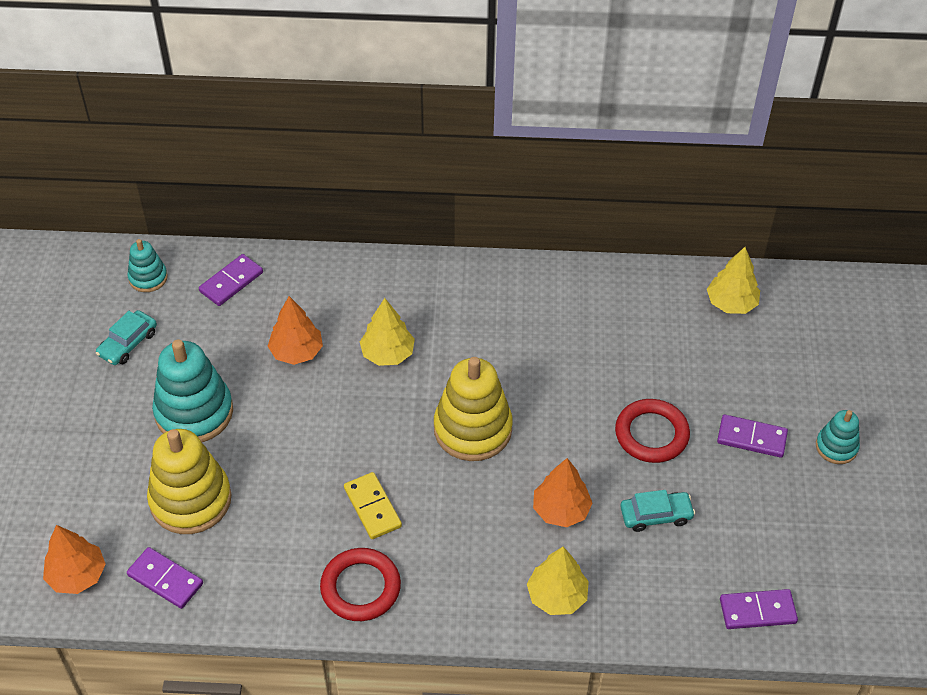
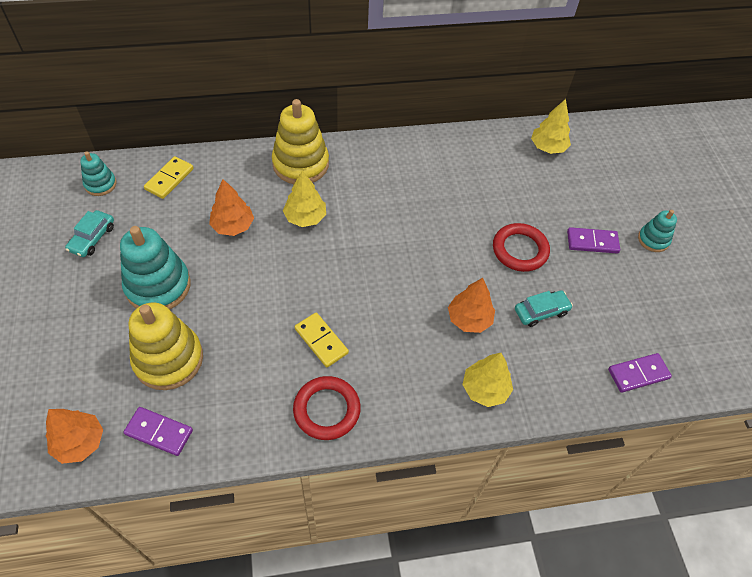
camera: 15 degrees left, 5 degrees up
purple domino [199,254,263,306] -> yellow domino [144,156,194,199]
yellow stacking toy [434,357,513,461] -> yellow stacking toy moved to [272,99,329,184]

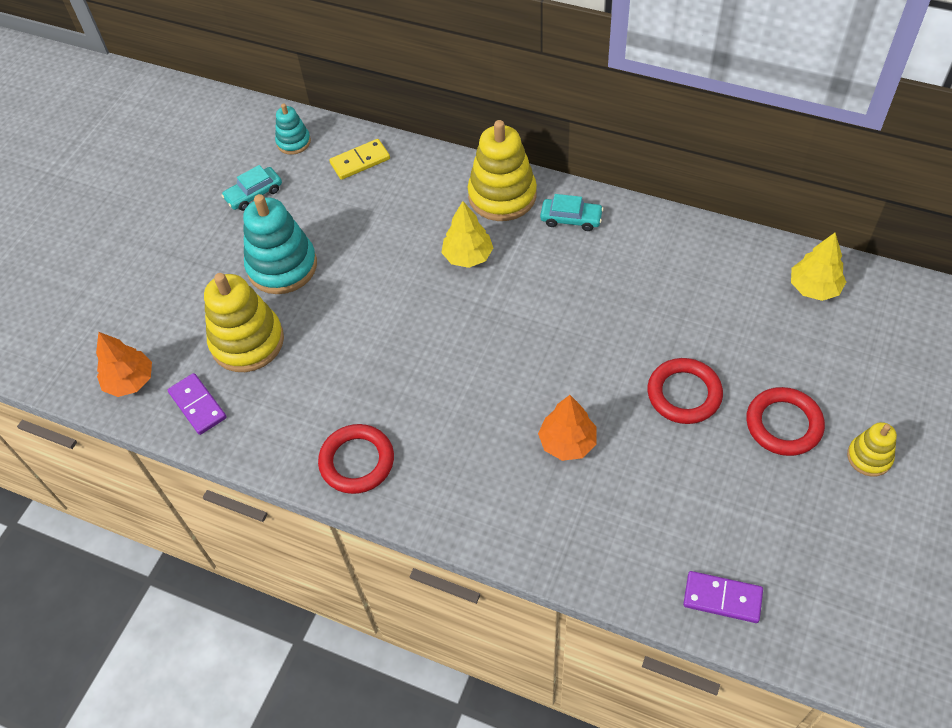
camera: 40 degrees right, 0 degrees up
orange tree [209,179,254,236] -> none
yellow domino [295,313,349,368] -> none
yellow tree [462,353,513,407] -> none
turquoise car [515,290,573,327] -> turquoise car moved to [540,194,604,231]
purple domino [567,227,620,253] -> red ring [746,387,825,456]
turquoise stacking toy [638,210,677,252] -> yellow stacking toy [847,422,897,477]

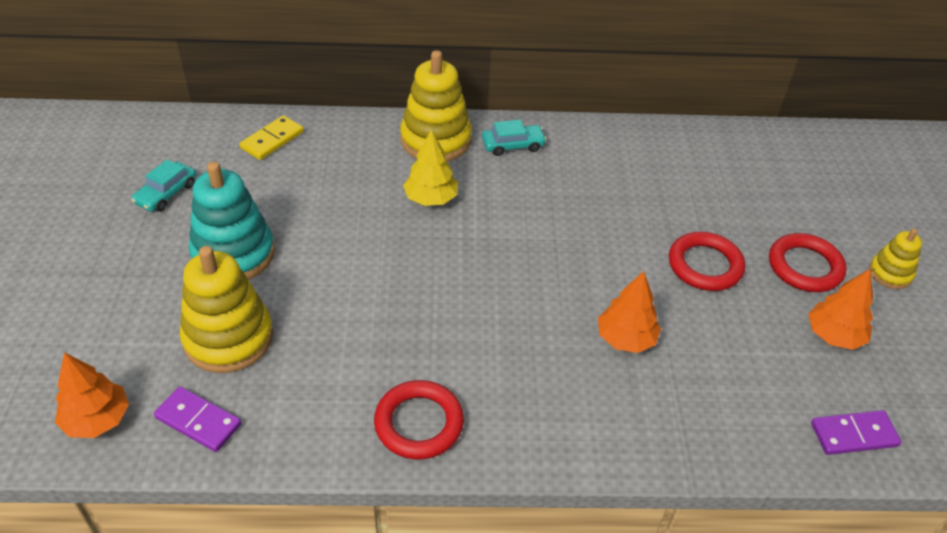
camera: 30 degrees left, 10 degrees down
turquoise stacking toy [275,104,311,155] -> none
yellow tree [791,233,846,301] -> none
none -> orange tree [808,269,873,350]

